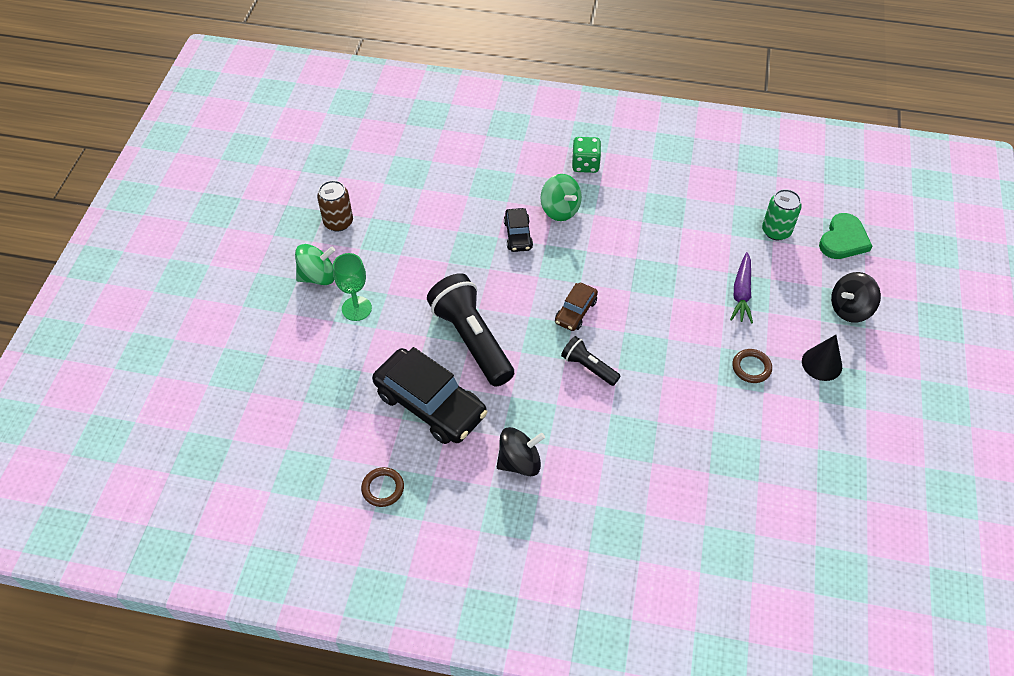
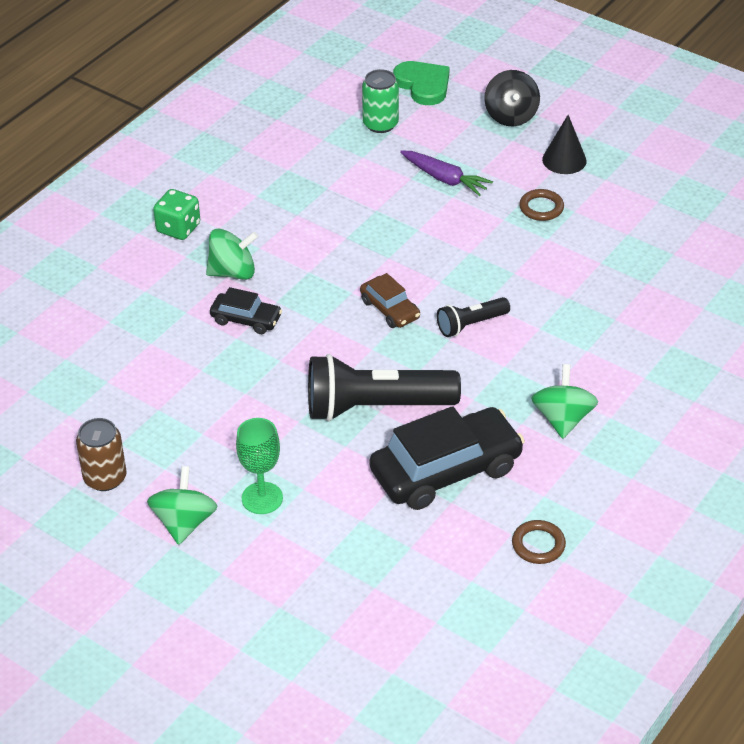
camera: 65 degrees left, 10 degrees down
black spinning top [497,427,545,476] -> green spinning top [531,364,598,439]

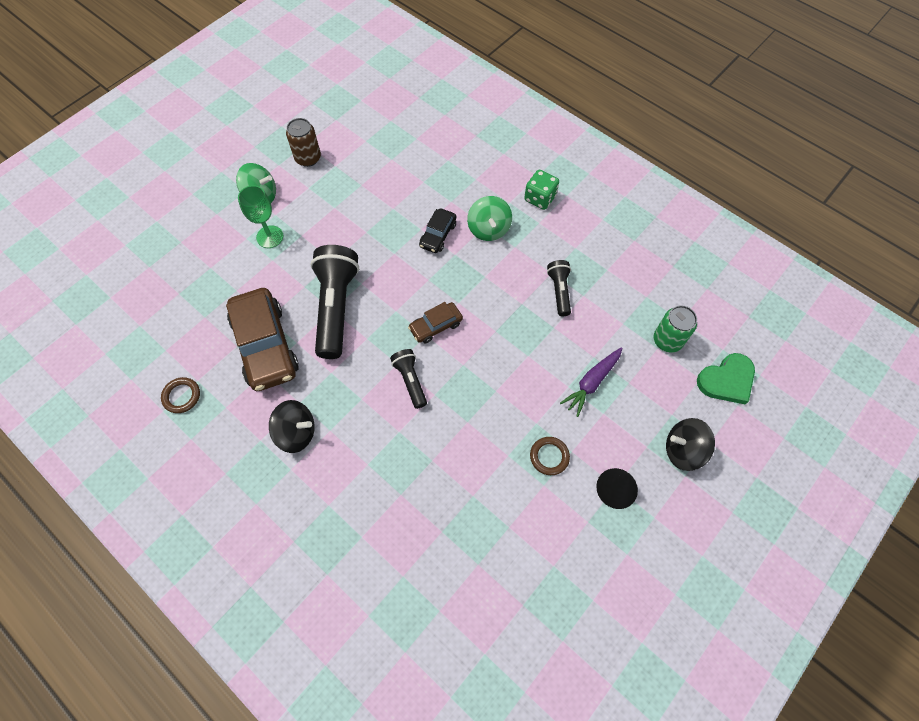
camera: 95 degrees right, 20 degrees up
black car [370,406,525,510] -> brown car [226,288,299,391]
green spinning top [531,364,598,439] -> black spinning top [269,400,315,453]
none -> black flashlight [547,260,571,317]

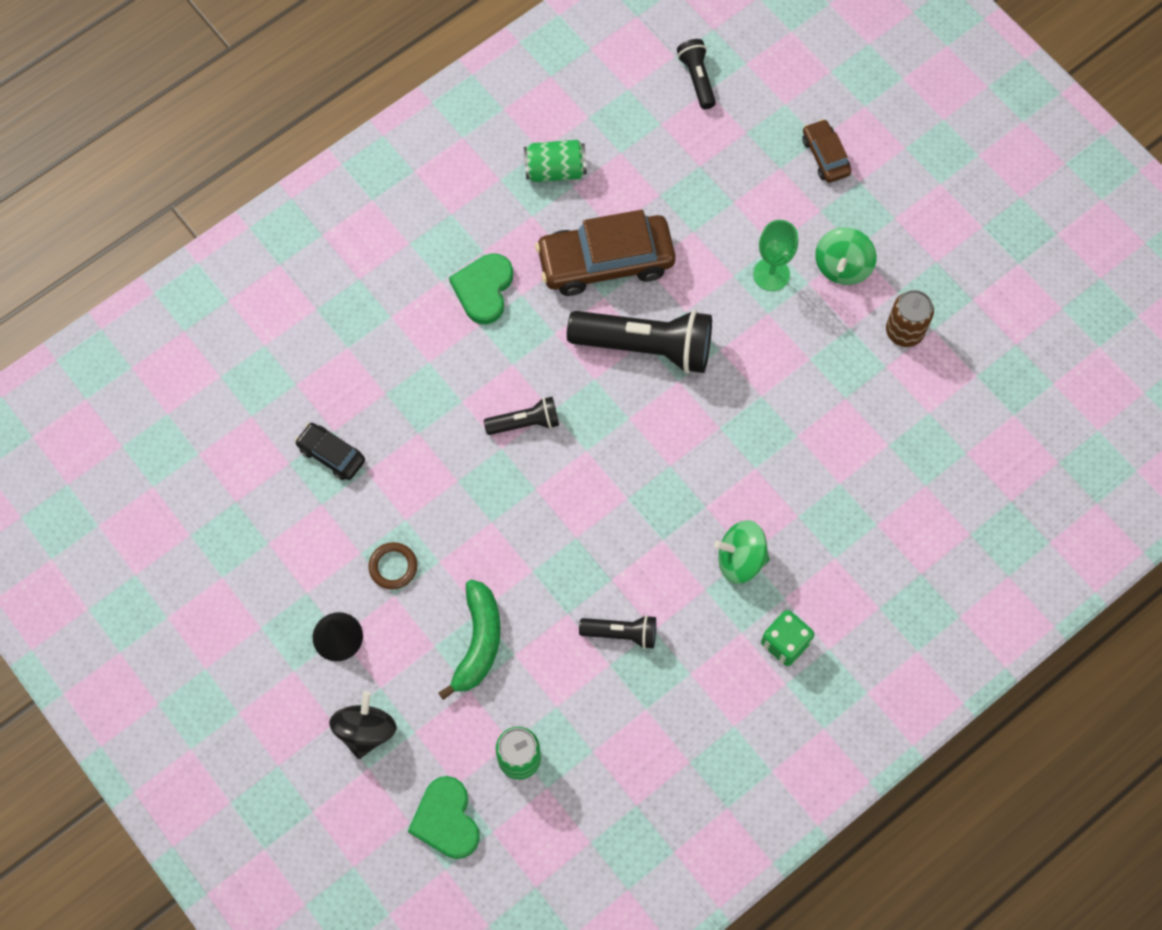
camera: 100 degrees right, 5 degrees up
brown ring [161,377,200,413] -> green can [524,140,587,182]
black spinning top [269,400,315,453] -> green heart [449,253,513,324]
brown car [408,302,463,343] -> brown car moved to [802,119,851,183]
black car [419,208,456,253] -> black car moved to [295,423,365,480]
purple carrot [560,347,622,417] -> green banana [438,580,501,700]
none -> black flashlight [677,39,716,109]

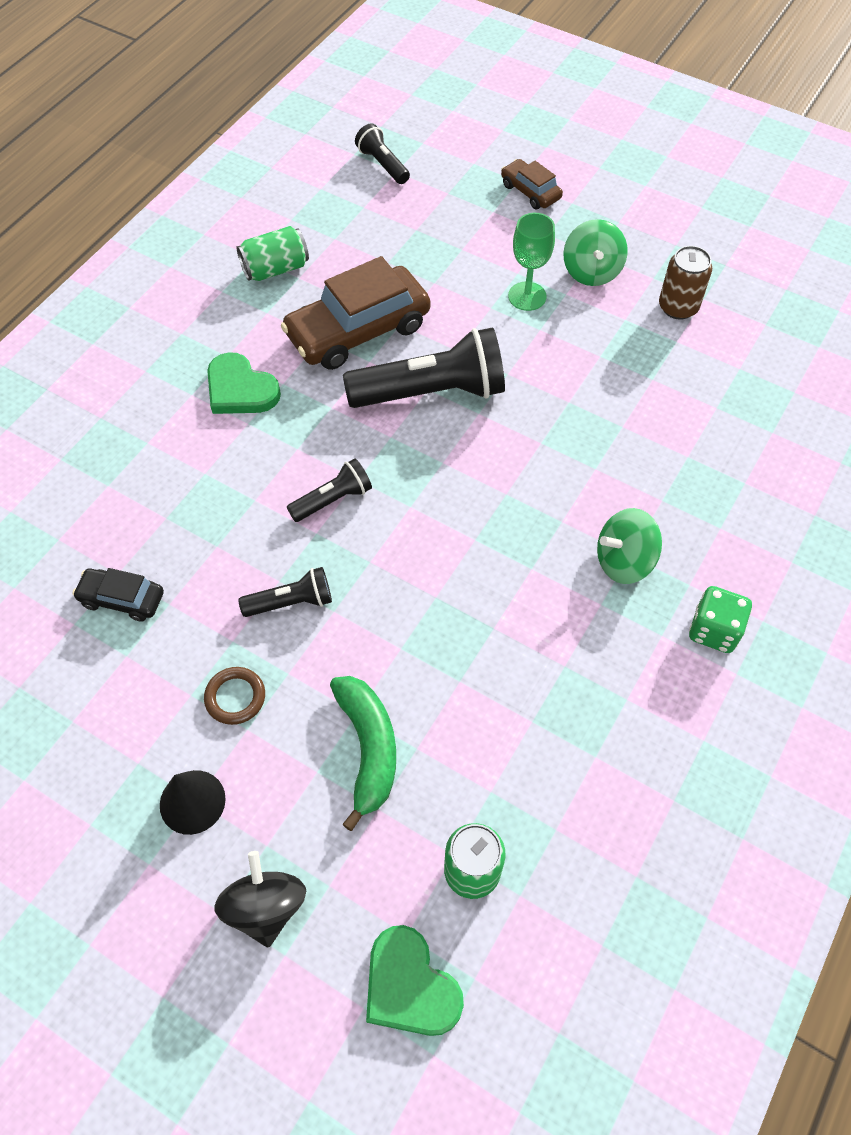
camera: 20 degrees left, 10 degrees down
green heart [449,253,513,324] -> green heart turned 45 degrees counterclockwise [207,352,281,414]
black flashlight [579,615,656,649] -> black flashlight moved to [238,567,332,617]

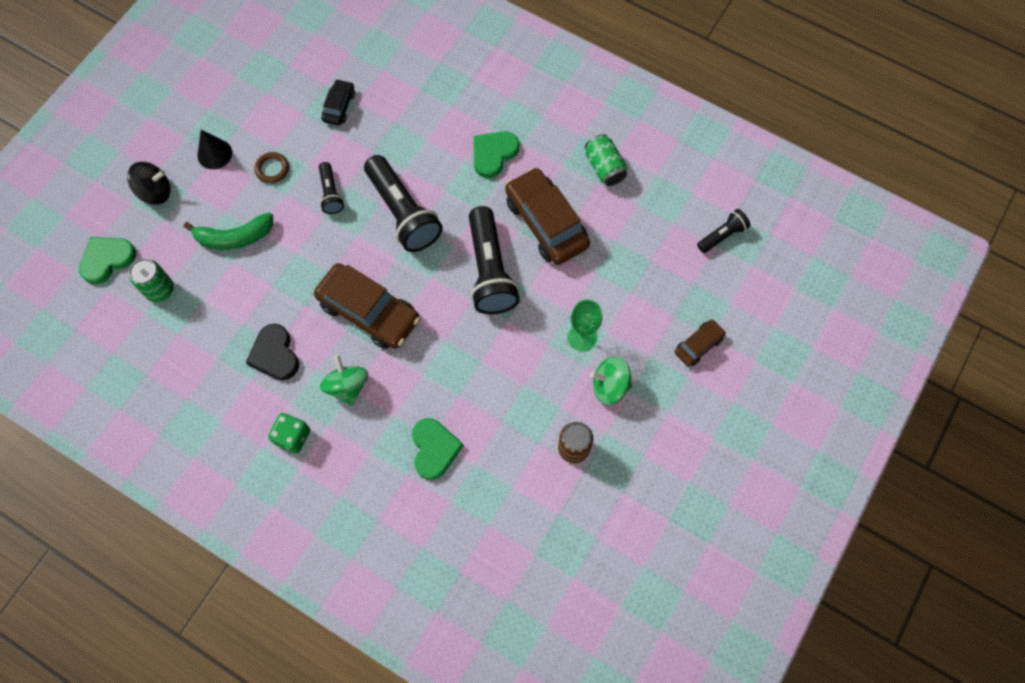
camera: 90 degrees right, 10 degrees up
black flashlight [287,458,372,522] -> black flashlight [364,155,443,252], size x1.96
none -> black heart [246,324,299,380]
none -> brown car [314,263,420,349]
none -> green heart [412,418,464,480]

